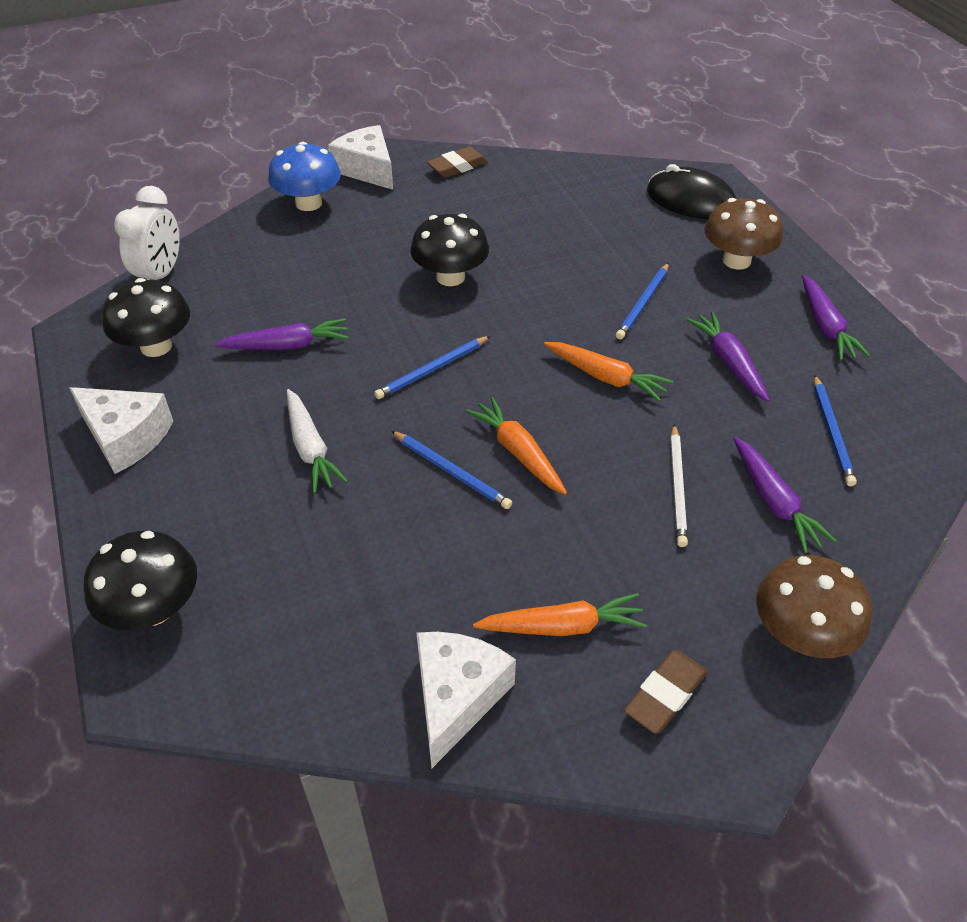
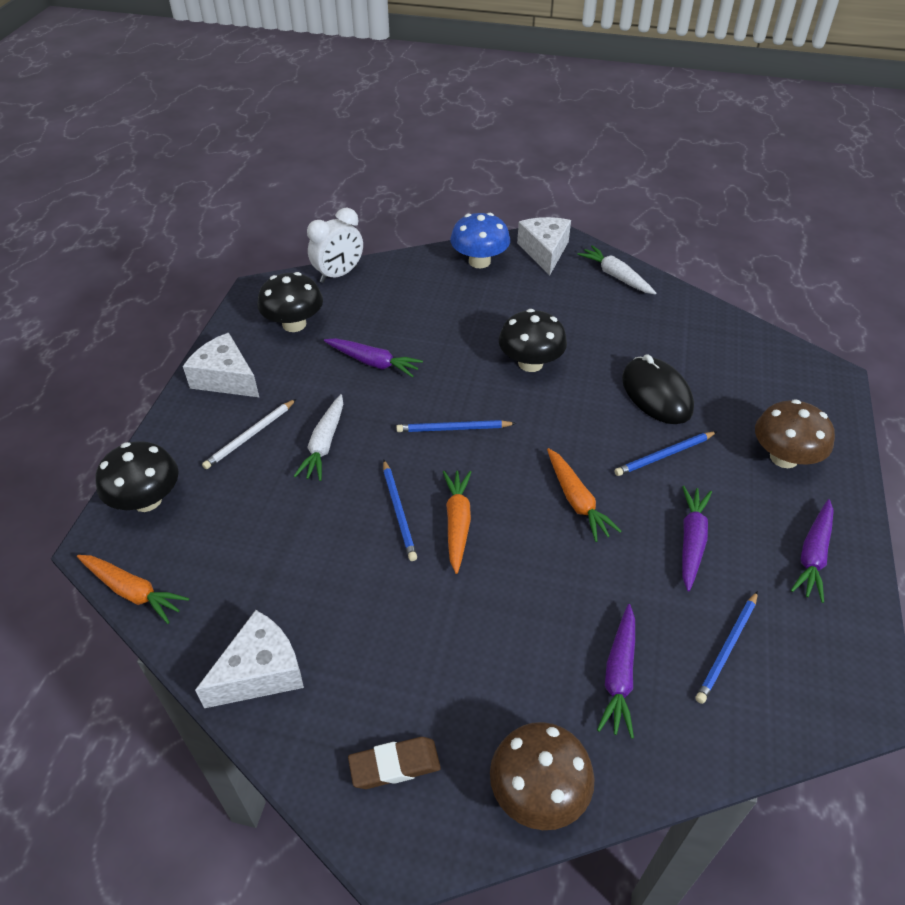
camera: 35 degrees right, 0 degrees up
white cheese [69,387,174,474] -> white cheese turned 150 degrees clockwise [183,333,259,397]
brown eraser [427,147,488,178] -> white carrot [577,245,656,295]
orange carrot [473,593,647,636] -> orange carrot moved to [77,555,189,624]
black mouse [647,164,737,219] -> black mouse moved to [622,354,694,424]
white pencil [670,424,688,547] -> white pencil moved to [202,399,296,469]

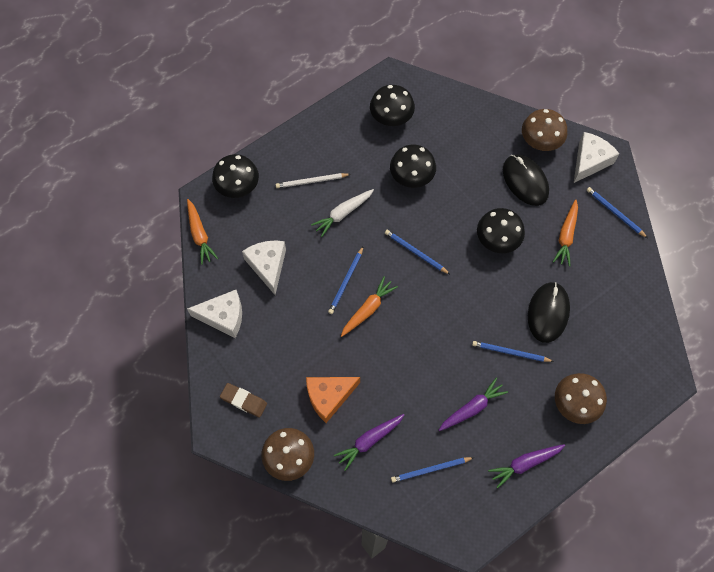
camera: 40 degrees right, 20 degrees up
white cheese [183,333,259,397] -> white cheese moved to [242,240,286,295]
white clock [307,208,363,283] -> none
purple carrot [324,338,423,377] -> black mushroom [390,144,436,188]
blue mushroom [450,213,510,268] -> brown mushroom [522,109,567,151]
orange carrot [547,448,622,542] -> orange carrot moved to [553,199,578,267]
white carrot [577,245,656,295] -> blue pencil [587,187,648,238]
none -> orange cheese [306,377,360,423]
none -> black mouse [503,154,549,206]

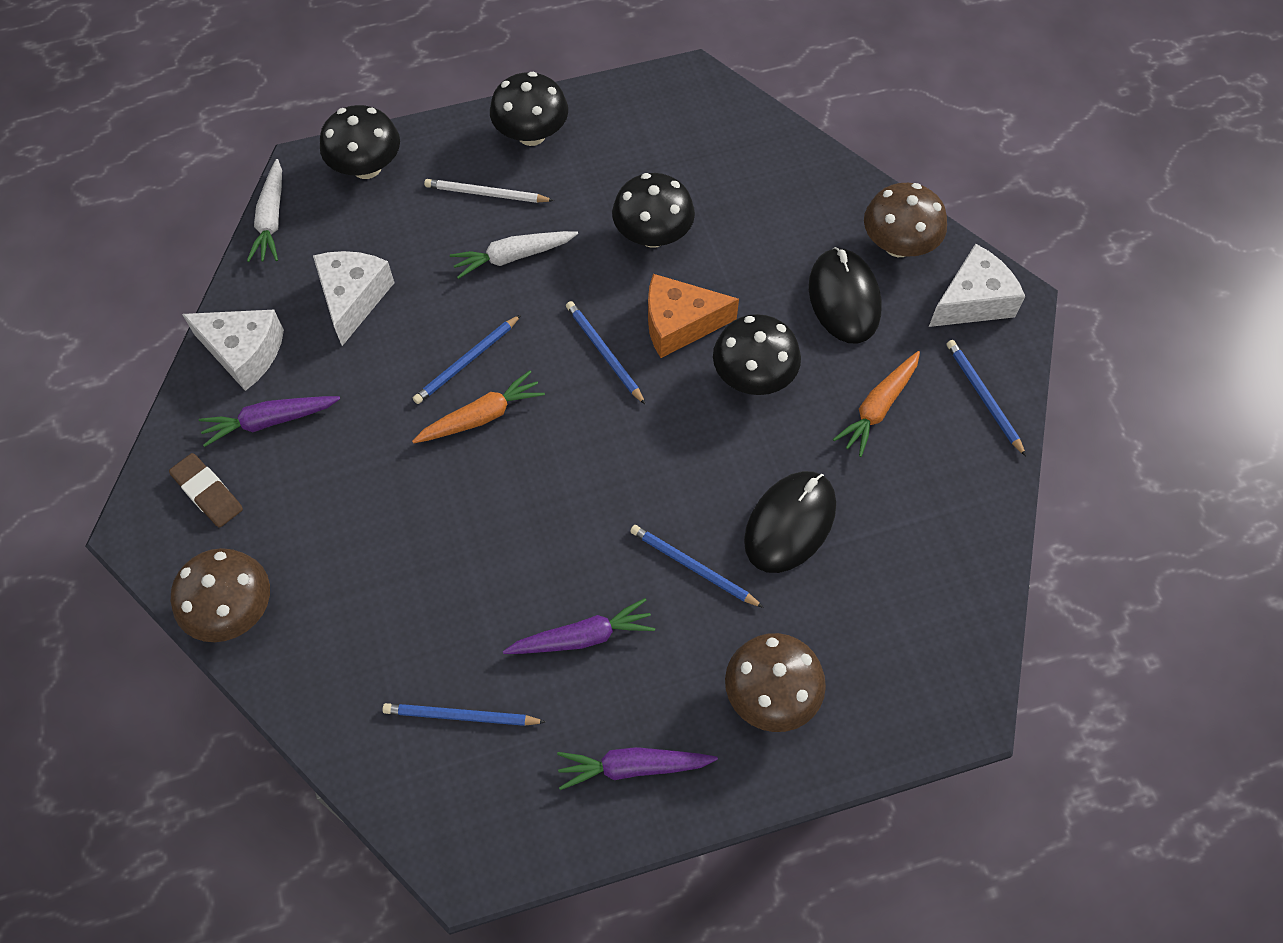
camera: 20 degrees right, 5 degrees down
orange carrot [187,199,218,265] -> white carrot [247,159,282,262]
orange cheese [306,377,360,423] -> orange cheese moved to [648,274,739,358]
purple carrot [334,414,404,471] -> purple carrot moved to [199,396,340,447]
black mushroom [370,85,415,126] -> black mushroom moved to [490,72,568,146]

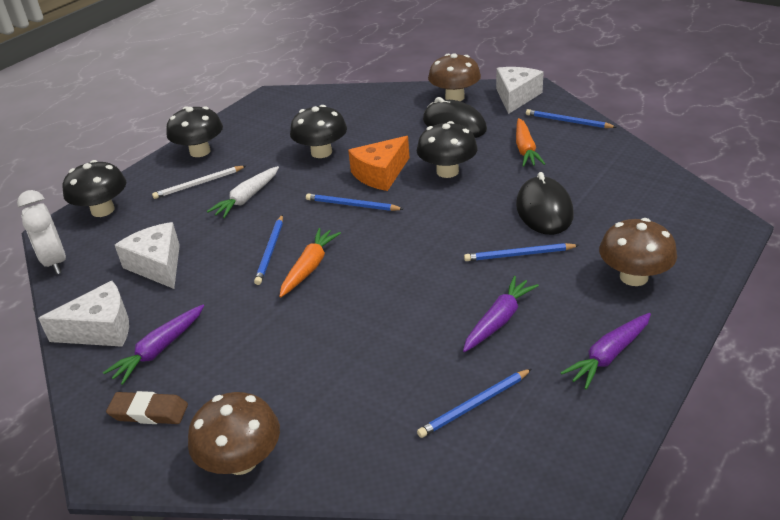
camera: 35 degrees left, 25 degrees down
white carrot [247,159,282,262] -> white clock [17,190,66,274]

